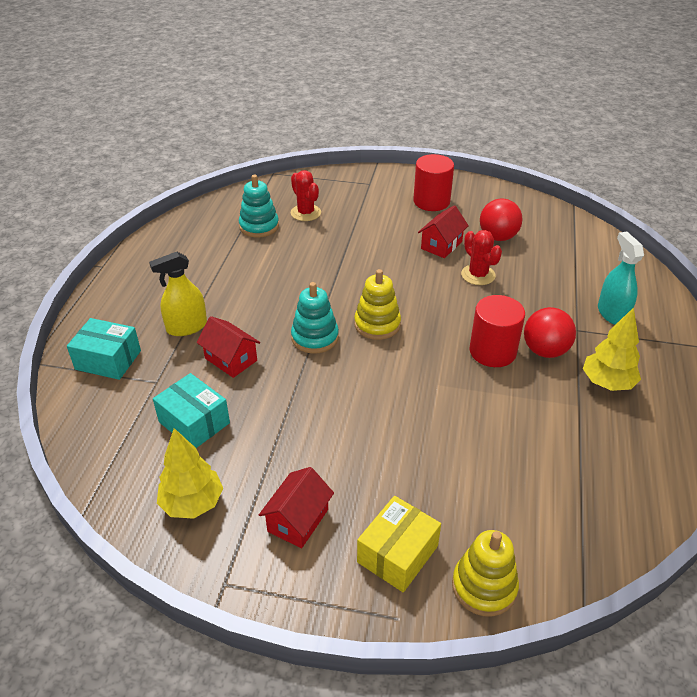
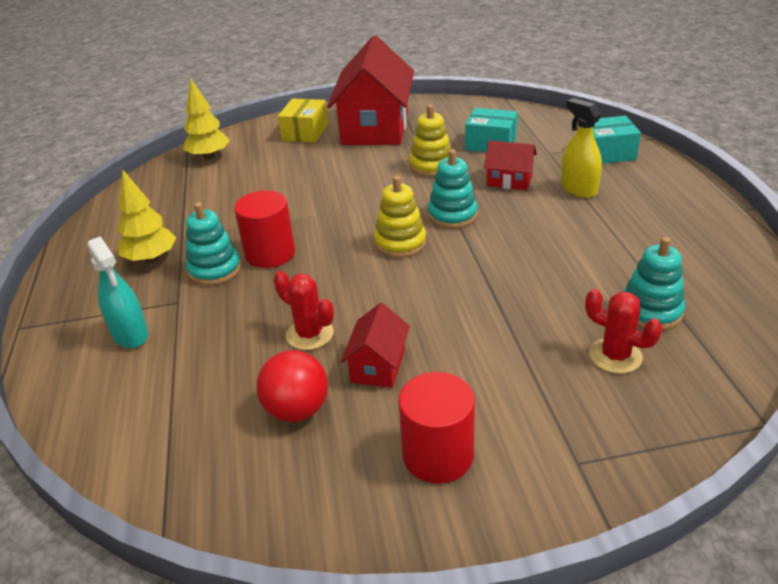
camera: 160 degrees right, 5 degrees down
yellow spray bottle [149,252,207,336] -> yellow spray bottle turned 75 degrees counterclockwise [561,98,602,198]
yellow tree [157,428,223,519] -> yellow tree moved to [183,78,230,160]
red house [259,467,334,549] -> red house [327,35,414,145], size x2.17
yellow stacking toy [452,530,519,617] -> yellow stacking toy moved to [409,104,451,177]
red ball [524,307,576,358] -> turquoise stacking toy [186,202,241,286]

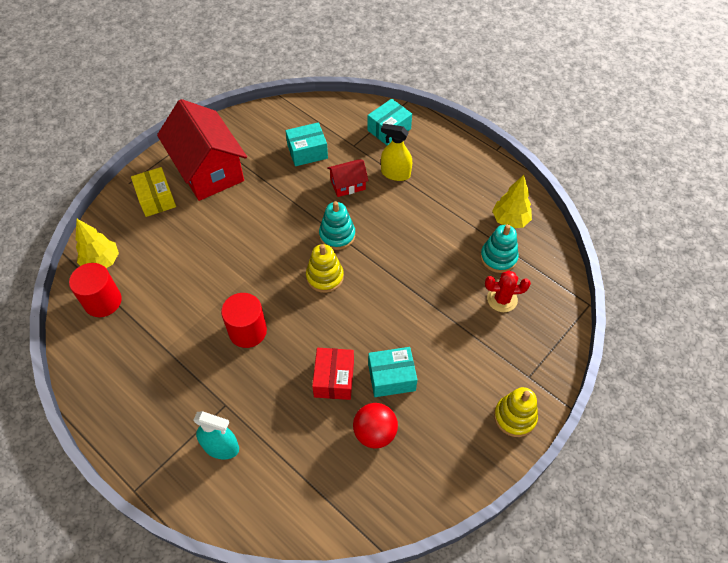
camera: 40 degrees left, 20 degrees up
yellow tree [118,170,176,263] -> yellow tree moved to [492,175,532,228]
turquoise stacking toy [186,202,241,286] -> none
red cactus [274,271,334,350] -> red box [312,348,354,400]
red house [341,303,410,388] -> turquoise box [368,347,418,397]
red cylinder [398,372,475,483] -> red cylinder moved to [69,263,122,317]
yellow stacking toy [409,104,451,177] -> yellow stacking toy moved to [494,387,538,437]

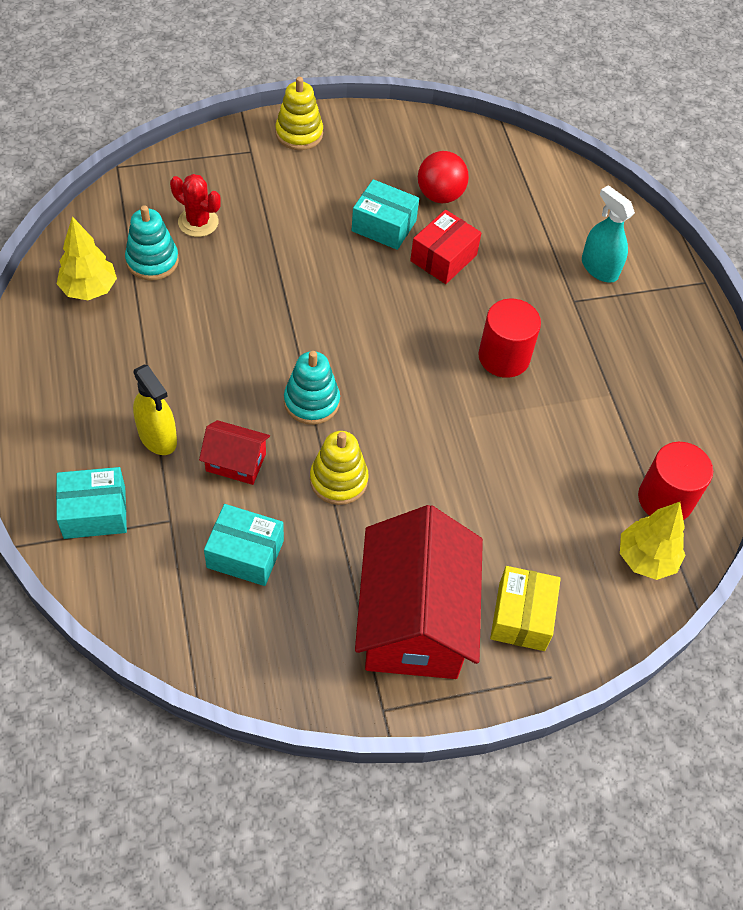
camera: 150 degrees left, 0 degrees up
yellow stacking toy [306,244,344,293] -> yellow stacking toy moved to [310,431,369,505]

